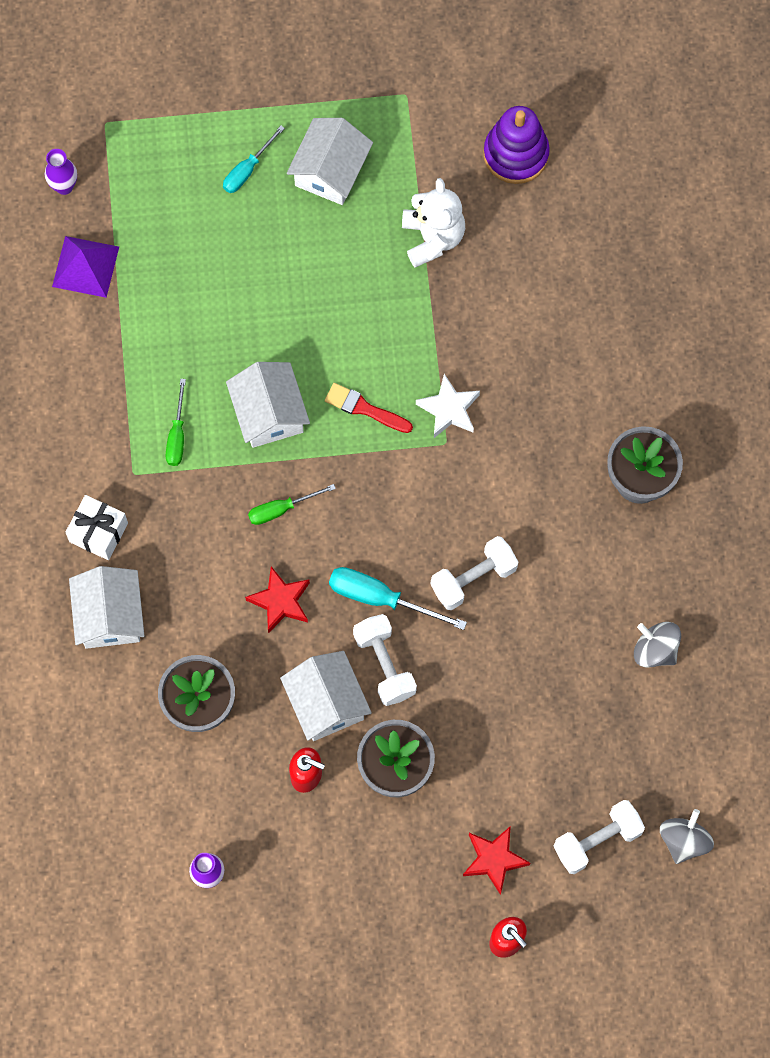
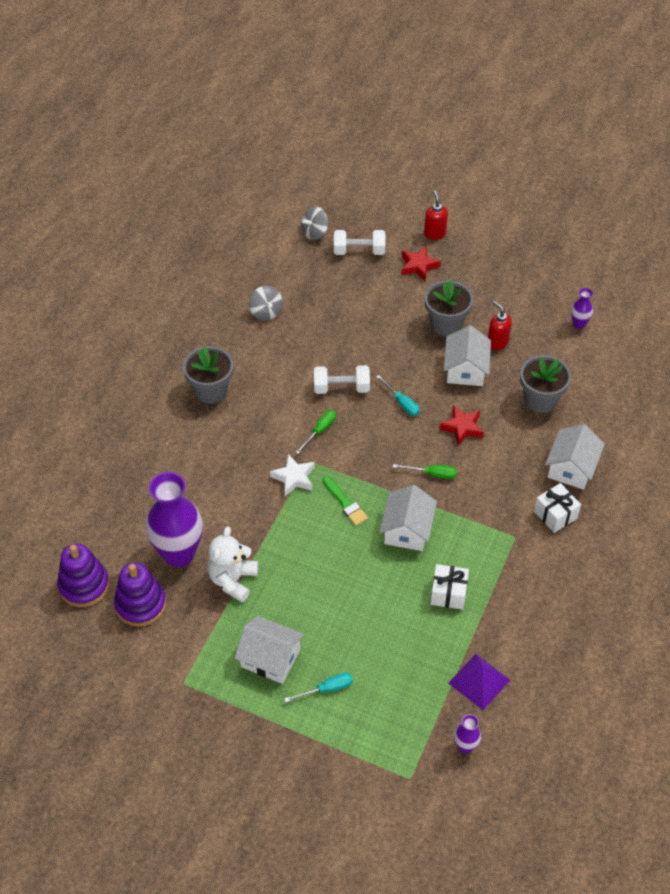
camera: 150 degrees left, 20 degrees down
green screwdriver [166,379,186,466] -> green screwdriver moved to [296,410,336,454]
white house [287,118,373,205] -> white house turned 60 degrees clockwise [235,616,304,684]
red brush [325,383,413,433] -> green brush [323,476,368,526]
turquoise screwdriver [329,567,467,630] -> turquoise screwdriver [376,375,420,416], size x0.64
white dumbbell [353,614,417,706] -> none
none -> purple stacking toy [57,543,109,607]
none -> purple vase [146,472,203,567]
none -> white gift [431,564,469,610]

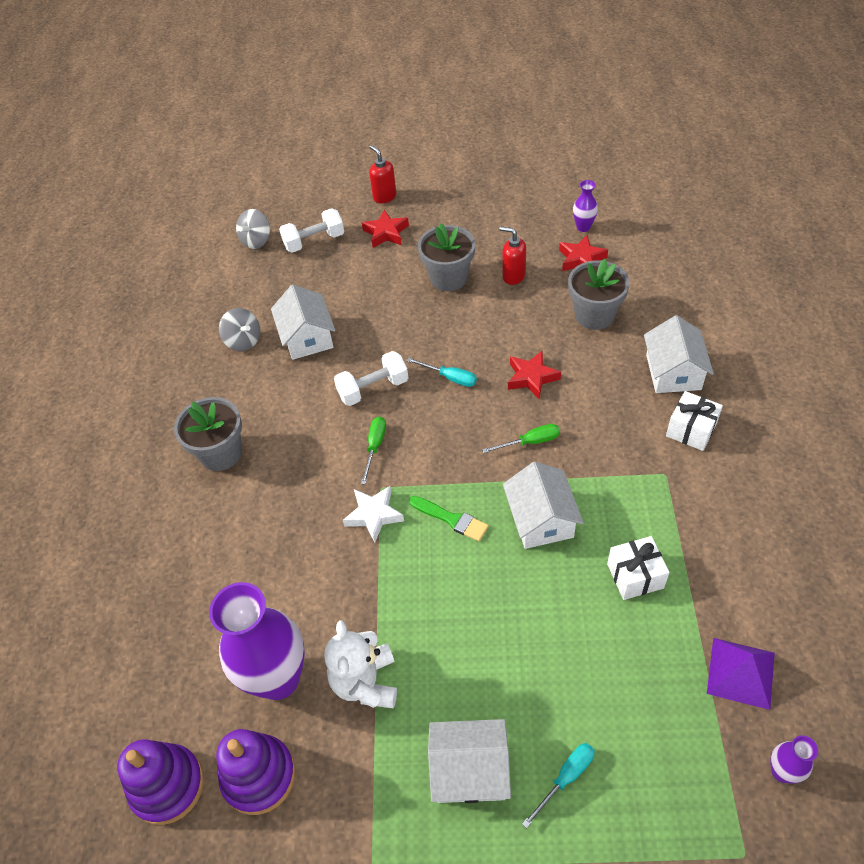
camera: 20 degrees left, 0 degrees up
white house [444,325,491,386] -> white house moved to [271,285,335,360]
none -> red star [559,235,608,271]

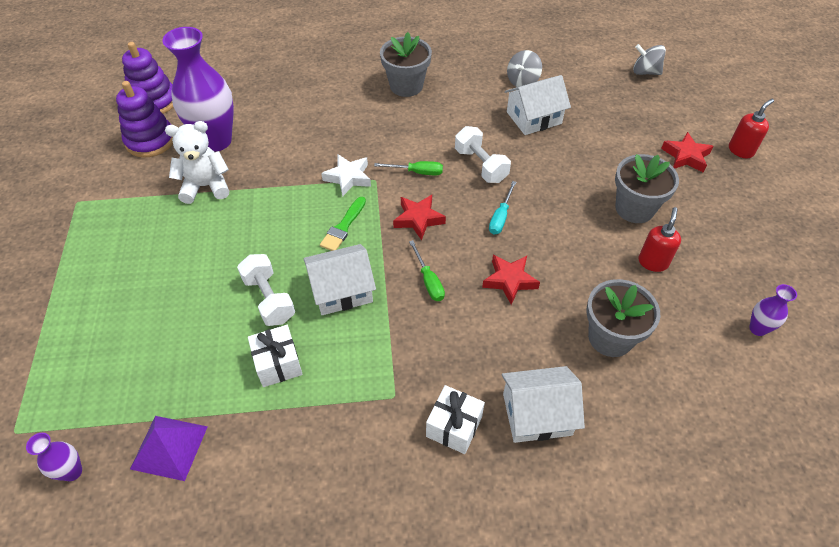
camera: 80 degrees right, 0 degrees up
white dumbbell [279,208,344,253] -> white dumbbell moved to [237,254,295,326]
white house [428,719,511,803] -> none
turquoise screwdriver [522,743,595,828] -> none
red star [559,235,608,271] -> red star moved to [393,195,446,240]

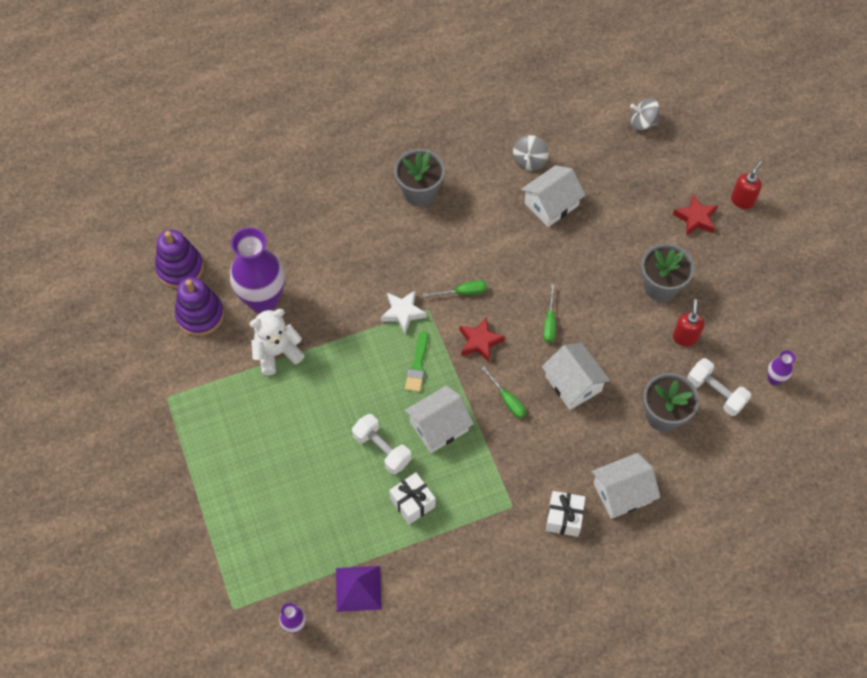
camera: 15 degrees left, 10 degrees up
white dumbbell [455,126,511,183] -> white dumbbell moved to [687,358,751,416]
red star [482,255,540,305] -> white house [542,343,610,410]
turquoise screwdriver [489,181,516,235] -> green screwdriver [543,284,556,343]

